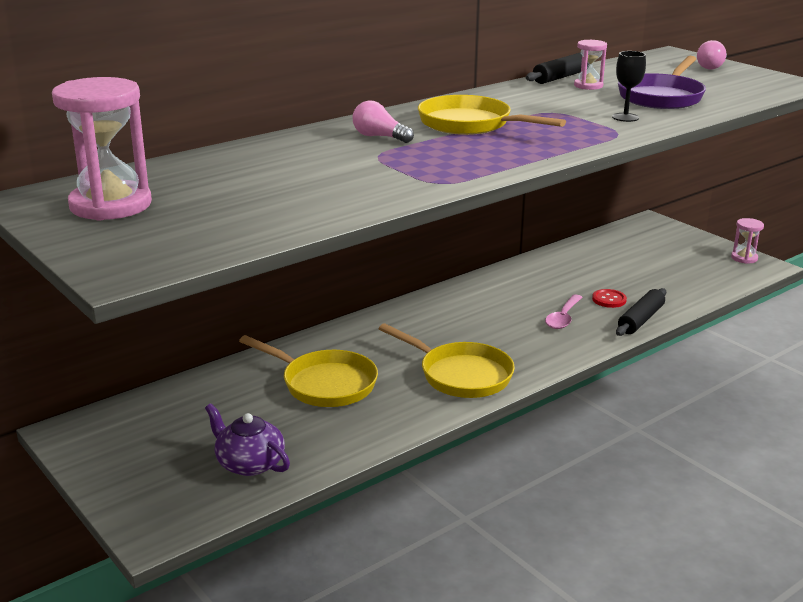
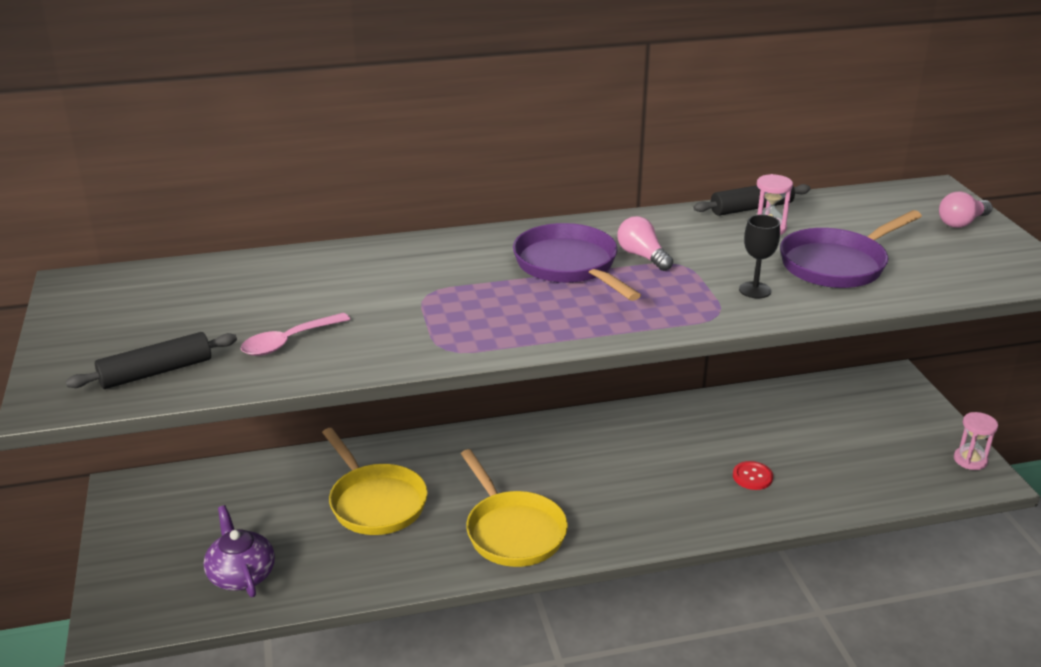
camera: 25 degrees right, 5 degrees up
pink hourglass [52,77,152,221] -> none
pink light bulb [353,100,414,143] -> pink light bulb moved to [617,216,673,271]
yellow pan [418,95,566,135] -> purple pan [513,223,641,301]
pink spoon [545,294,583,329] -> pink spoon moved to [241,313,351,356]
black rolling pin [616,288,666,336] -> black rolling pin moved to [66,332,237,389]

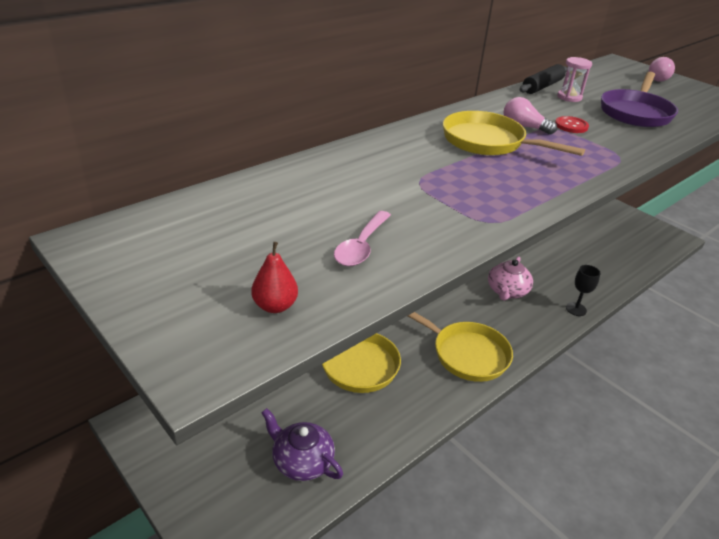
camera: 30 degrees left, 5 degrees up
black rolling pin [66,332,237,389] -> red pear [252,242,298,313]
purple pan [513,223,641,301] -> yellow pan [443,111,585,156]
red button [733,461,773,490] -> red button moved to [555,116,589,133]
black goblet [739,215,780,298] -> black goblet moved to [566,265,601,316]
pink hourglass [954,412,998,470] -> none
none -> pink teapot [488,256,533,301]

